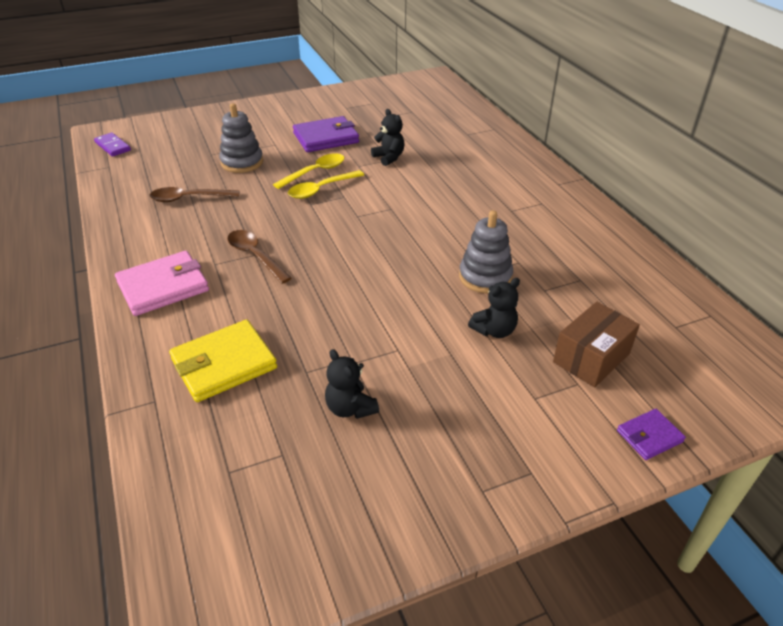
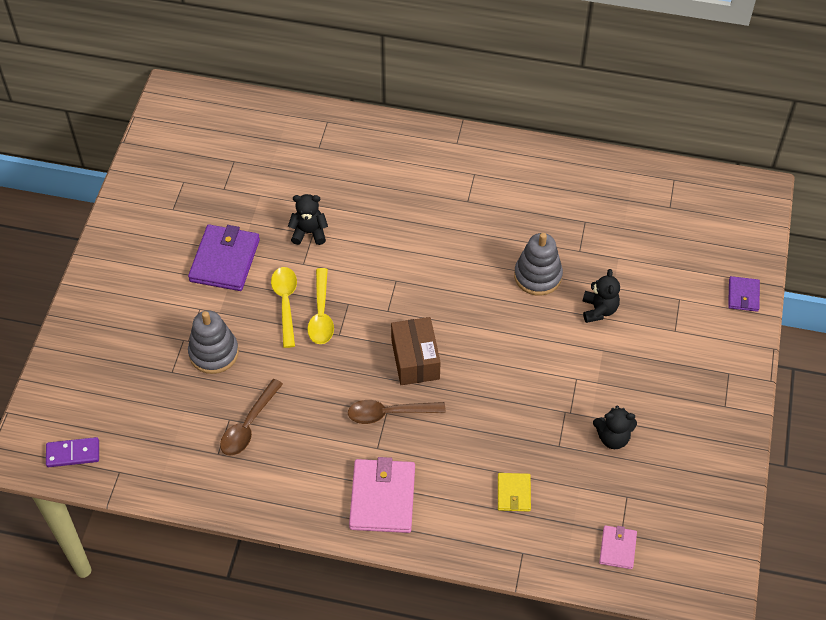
camera: 55 degrees left, 15 degrees up
yellow wallet [169,320,277,402] -> yellow wallet [498,473,531,512], size x0.53
brown box [553,302,640,387] -> brown box moved to [391,317,440,385]
none -> pink wallet [599,525,637,569]

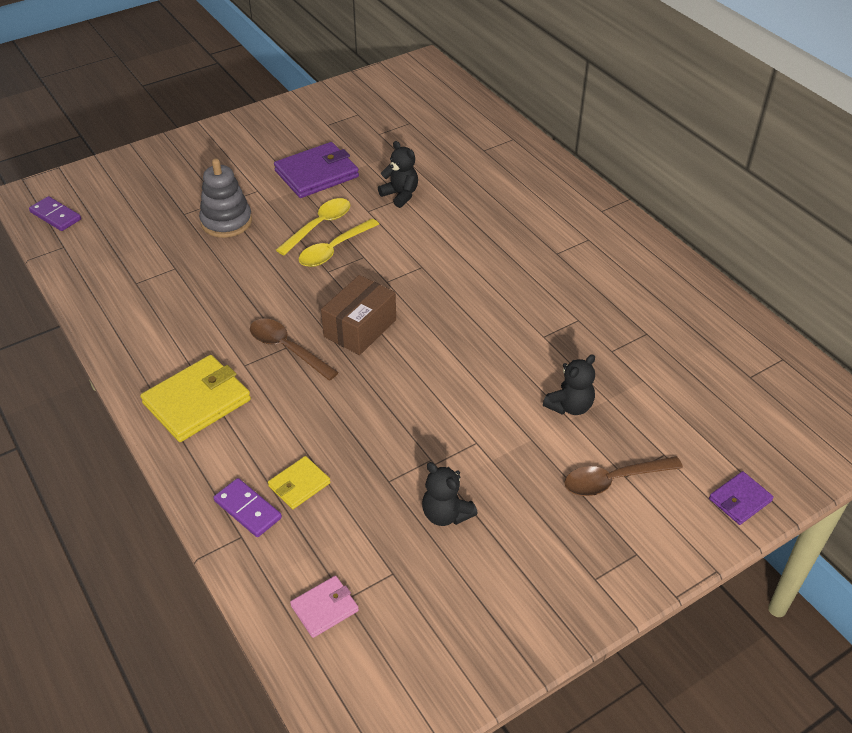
camera: 45 degrees right, 10 degrees down
brown spoon [220,379,283,456] -> brown spoon moved to [564,456,683,496]
pink wallet [349,457,415,533] -> yellow wallet [140,355,251,442]
grey stacking toy [514,233,563,296] -> none
none -> purple domino [214,478,282,537]

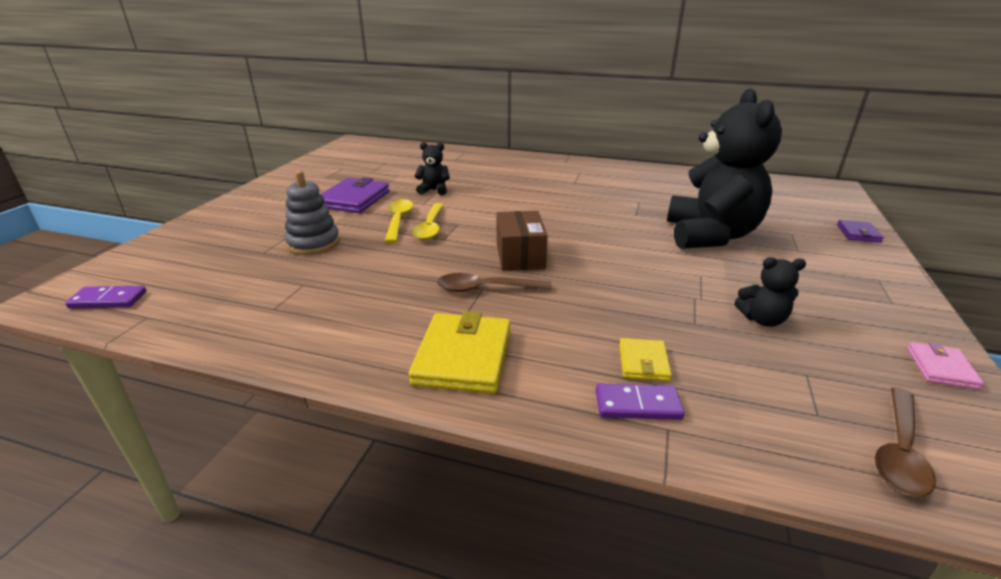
camera: 40 degrees left, 15 degrees down
pink wallet [290,576,359,638] -> pink wallet moved to [907,342,985,390]
black teddy bear [543,354,595,415] -> black teddy bear [667,88,782,249], size x2.40
brown spoon [564,456,683,496] -> brown spoon moved to [875,387,936,497]

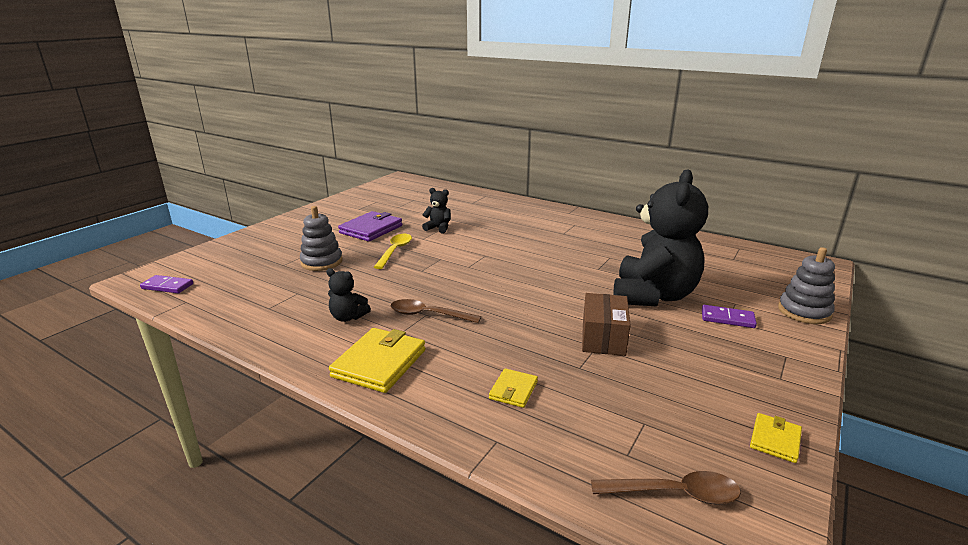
camera: 15 degrees right, 5 degrees down
yellow spoon [412,203,444,240] -> none
brown box [497,211,548,271] -> brown box moved to [582,293,631,356]
purple domino [596,384,685,420] -> purple domino moved to [702,305,757,328]
black teddy bear [735,257,806,327] -> black teddy bear moved to [326,268,371,322]
purple wallet [837,220,884,243] -> grey stacking toy [778,247,835,324]
brown spoon [875,387,936,497] -> brown spoon turned 135 degrees counterclockwise [591,471,741,504]
pink wallet [907,342,985,390] -> yellow wallet [750,413,802,463]

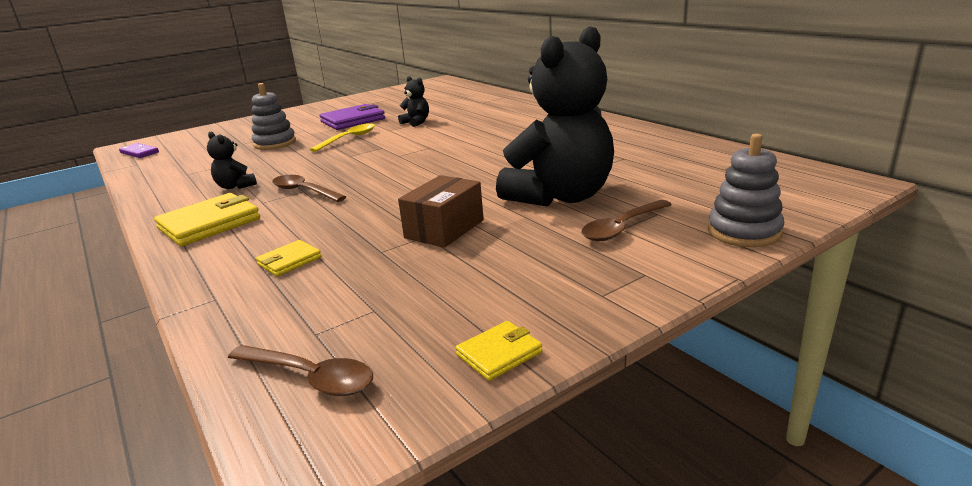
camera: 25 degrees right, 0 degrees up
purple domino [702,305,757,328] -> brown spoon [581,200,672,241]

